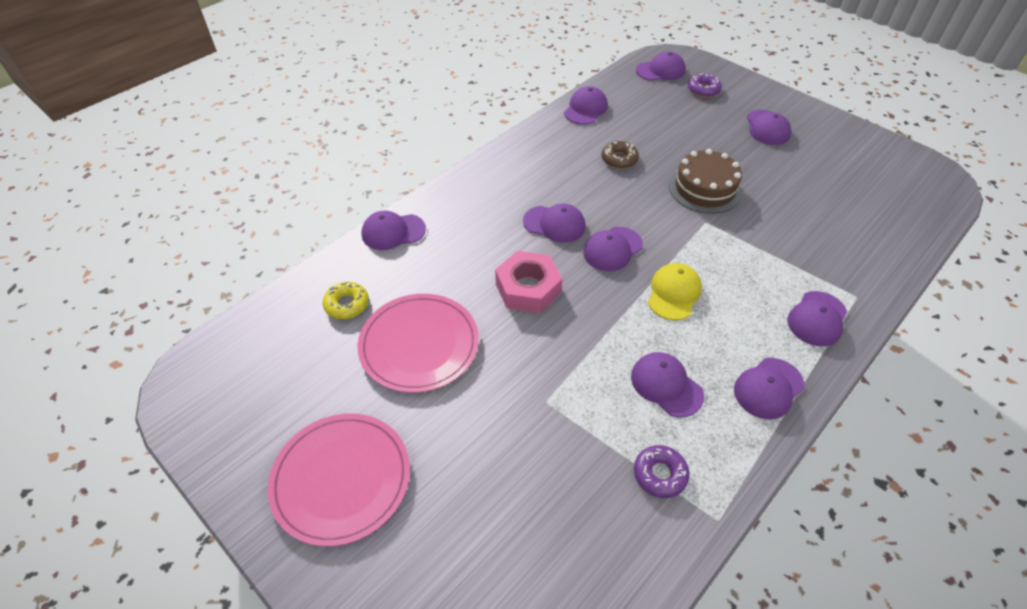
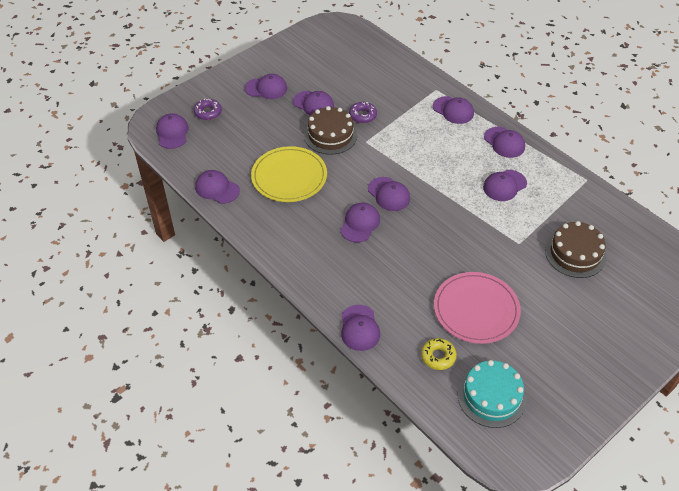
camera: 85 degrees left, 0 degrees up
pink plate [267,413,410,547] -> none
pink nut [495,251,562,313] -> none
brown donut [602,141,639,169] -> yellow plate [251,146,327,202]
purple donut [634,445,690,498] -> purple donut moved to [349,102,377,123]
yellow cap [648,263,702,320] -> none
none -> purple cap [293,91,334,116]
none -> turquoise cake [458,360,526,428]
none -> brown cake [545,221,606,278]

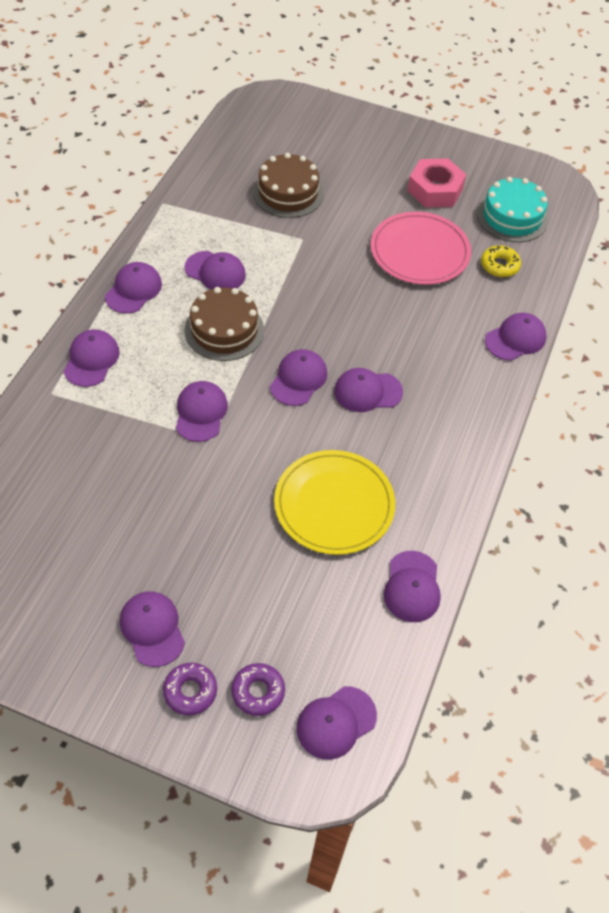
camera: 120 degrees left, 5 degrees up
purple cap [293,91,334,116] -> purple cap moved to [176,381,228,442]
brown cake [304,106,357,155] -> brown cake moved to [185,287,264,361]
purple donut [349,102,377,123] -> purple donut moved to [163,663,217,716]
none -> pink nut [407,158,466,208]

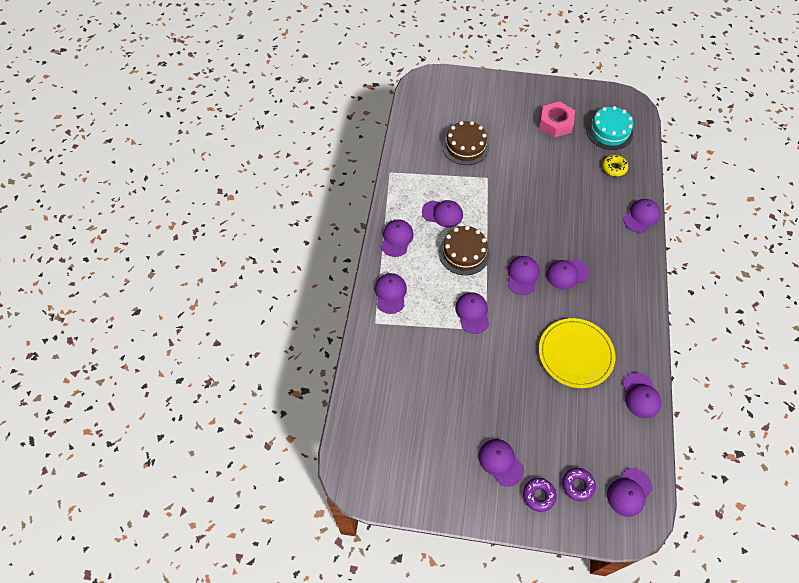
camera: 10 degrees left, 5 degrees up
pink plate [371,212,471,285] -> none

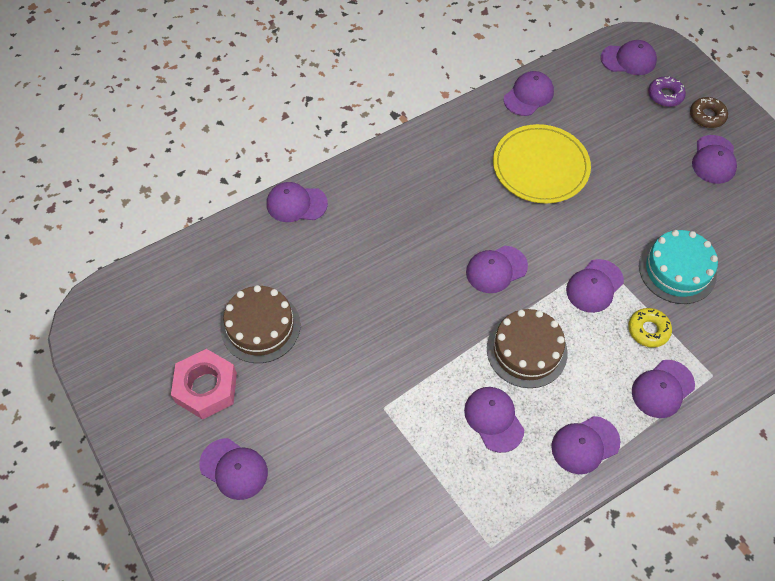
camera: 130 degrees left, 0 degrees up
brown cake [442,121,489,165] -> brown cake moved to [221,285,300,363]
purple donut [523,478,557,512] -> brown donut [690,97,728,128]
purple cap [546,259,589,290] -> purple cap moved to [199,438,268,500]
turquoise cake [586,106,633,150] -> turquoise cake moved to [639,230,718,304]
yellow donut [602,155,628,177] -> yellow donut moved to [628,308,672,348]

